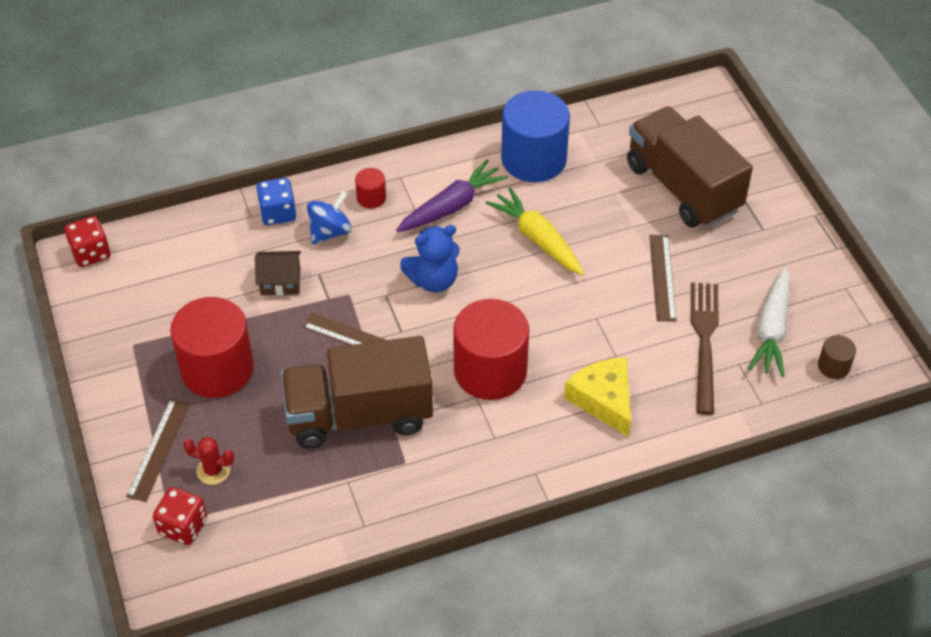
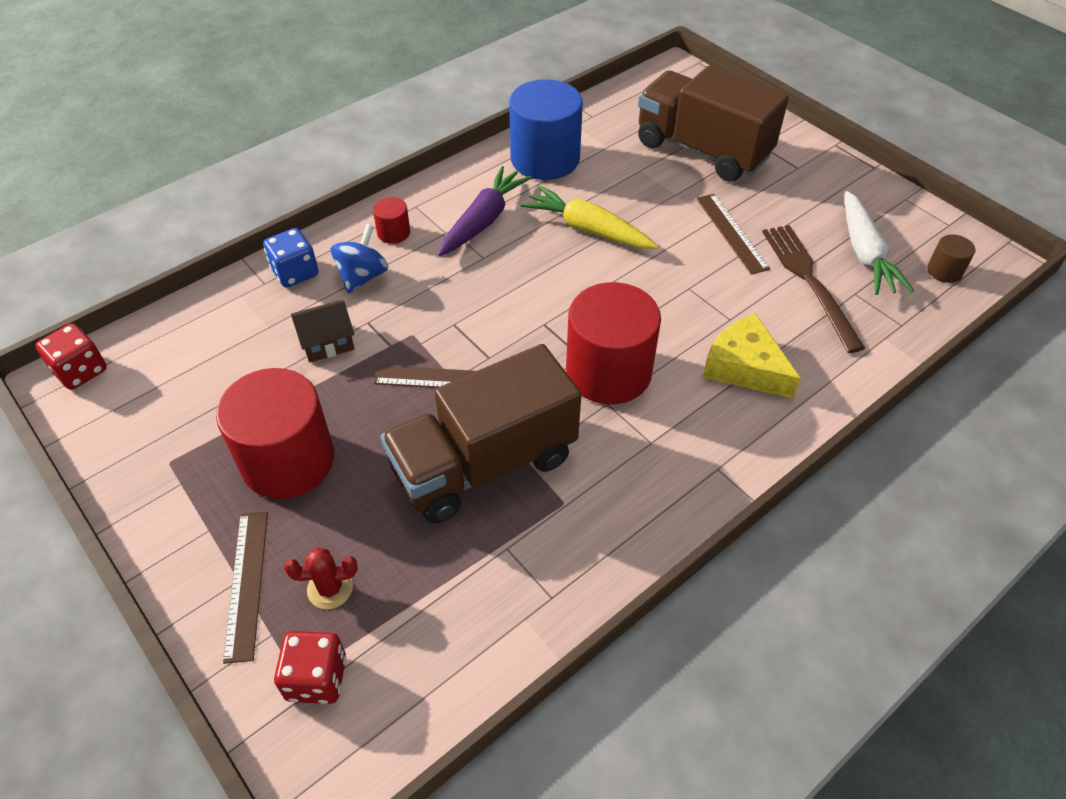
camera: 20 degrees left, 0 degrees up
blue teddy bear [400,225,459,292] -> none

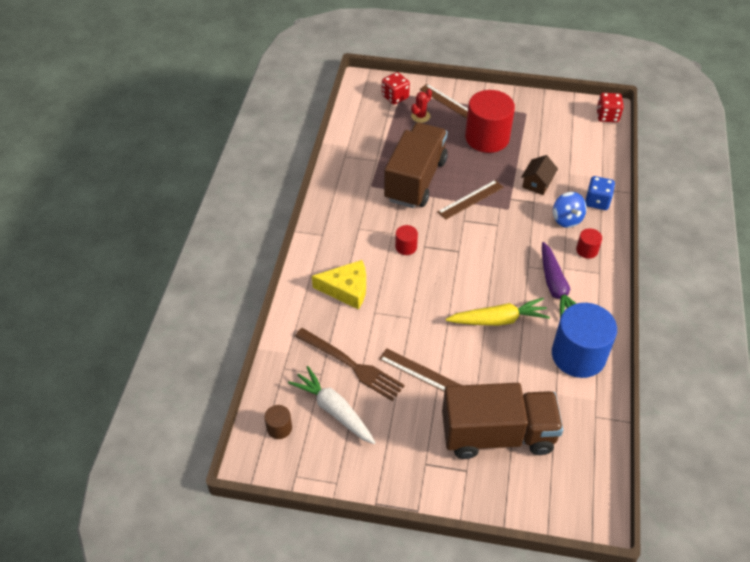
camera: 140 degrees right, 0 degrees up
red cylinder [566,282,661,404] -> red cylinder [395,225,418,255], size x0.44

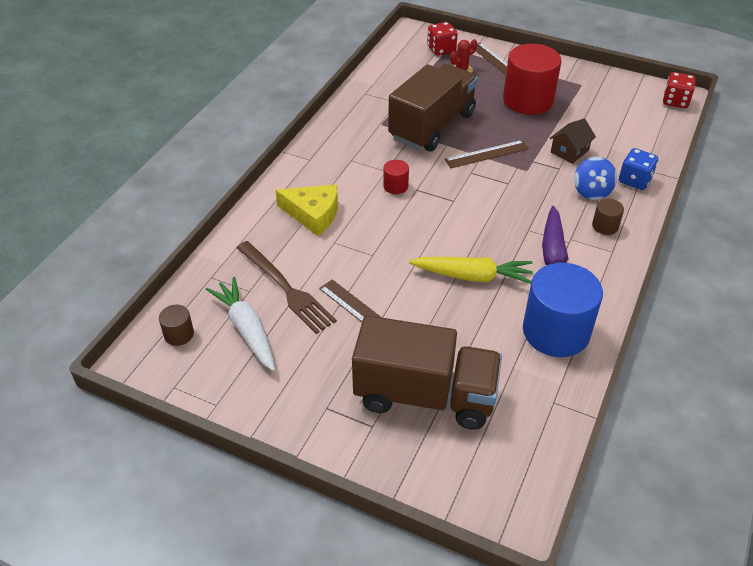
camera: 15 degrees right, 5 degrees down
red cylinder [576,228,602,259] -> brown cylinder [592,199,624,235]

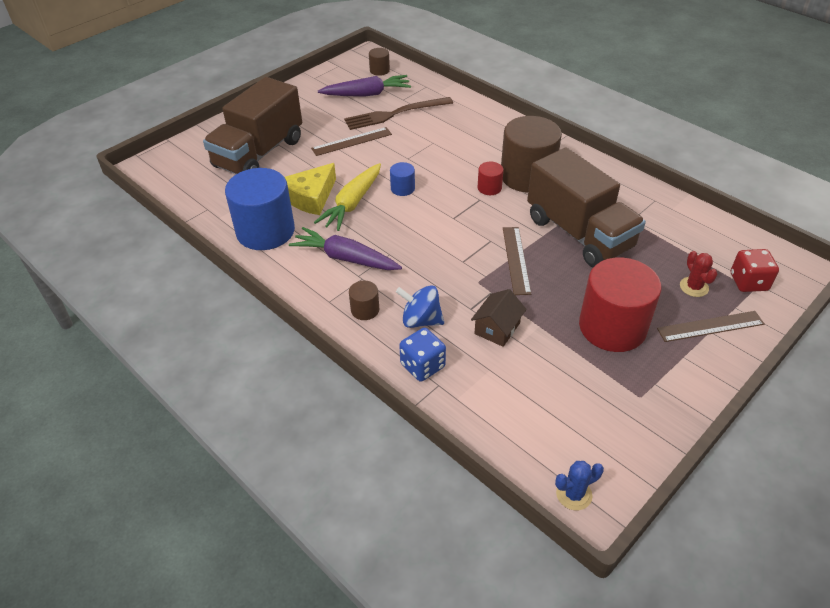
camera: 110 degrees right, 0 degrees up
white carrot [206,277,275,371] -> purple carrot [318,75,411,97]
yellow cheese [275,185,338,236] -> yellow cheese moved to [285,163,336,215]
brown house [549,118,596,164] -> brown house turned 60 degrees clockwise [471,289,527,347]
red dice [663,72,696,108] -> blue cactus [555,461,604,510]
none -> blue cylinder [390,162,415,196]
none -> brown cylinder [501,116,562,193]

